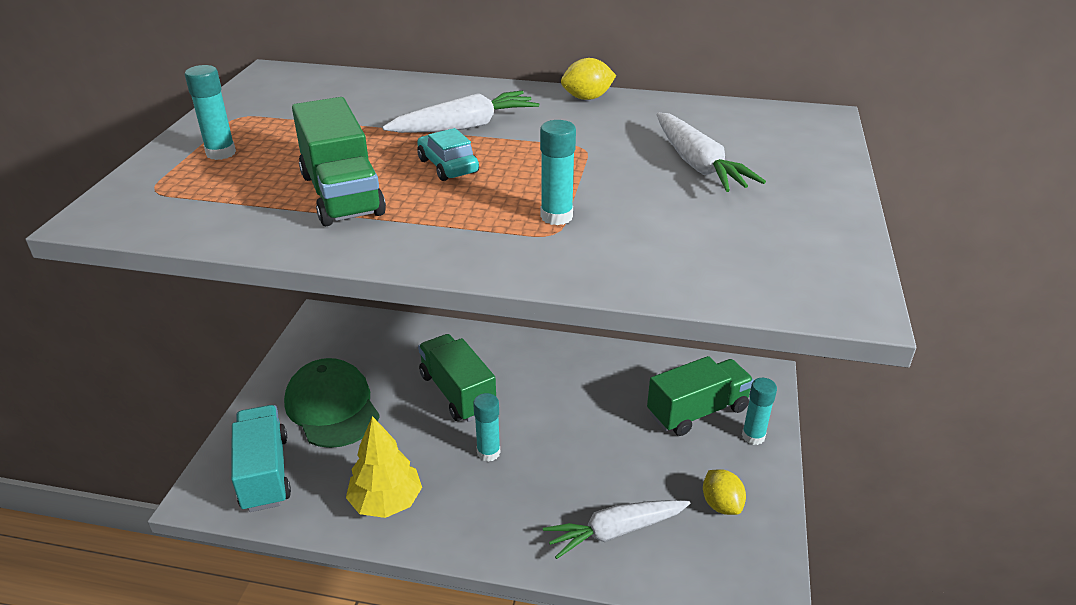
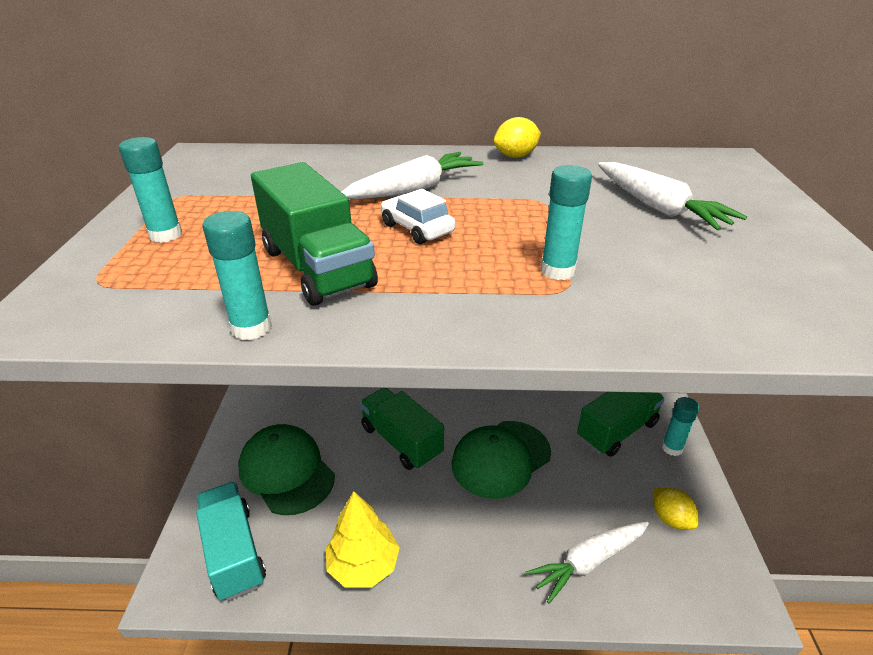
camera: 10 degrees left, 0 degrees up
turquoise car [417,128,479,181] -> white car [381,189,455,244]
turquoise glue stick [473,393,500,462] -> turquoise glue stick moved to [202,211,272,340]
none -> green cap [451,421,551,499]

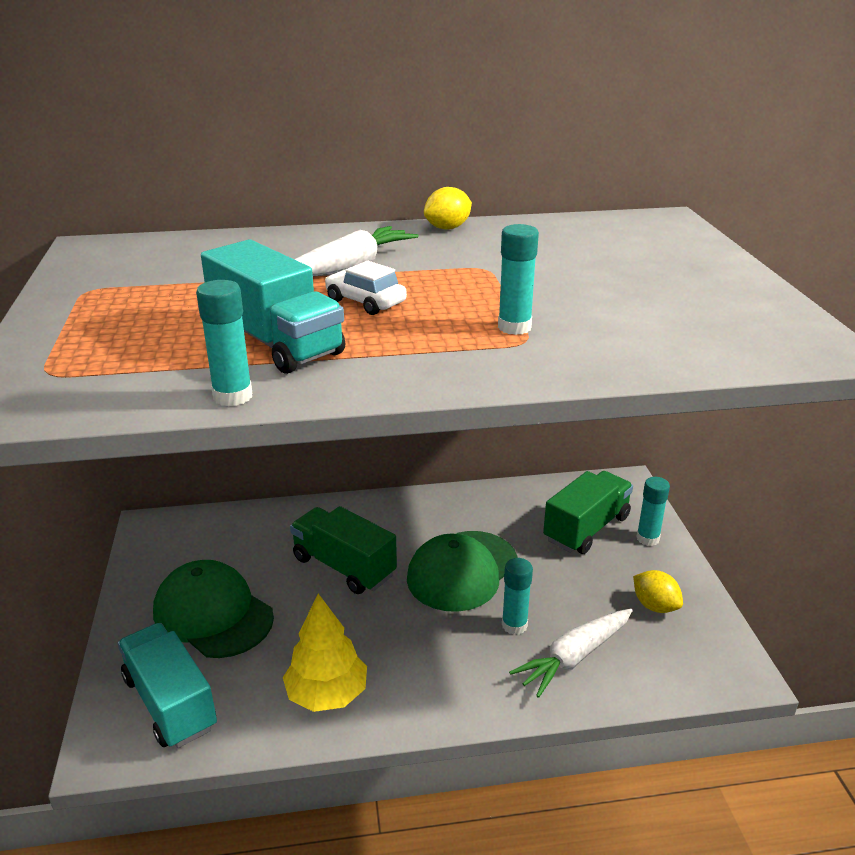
camera: 10 degrees left, 5 degrees down
turquoise glue stick [119,137,182,243] -> turquoise glue stick moved to [502,558,533,635]
green truck [251,162,378,306] -> turquoise truck [201,239,345,374]
white carrot [598,162,747,231] -> none

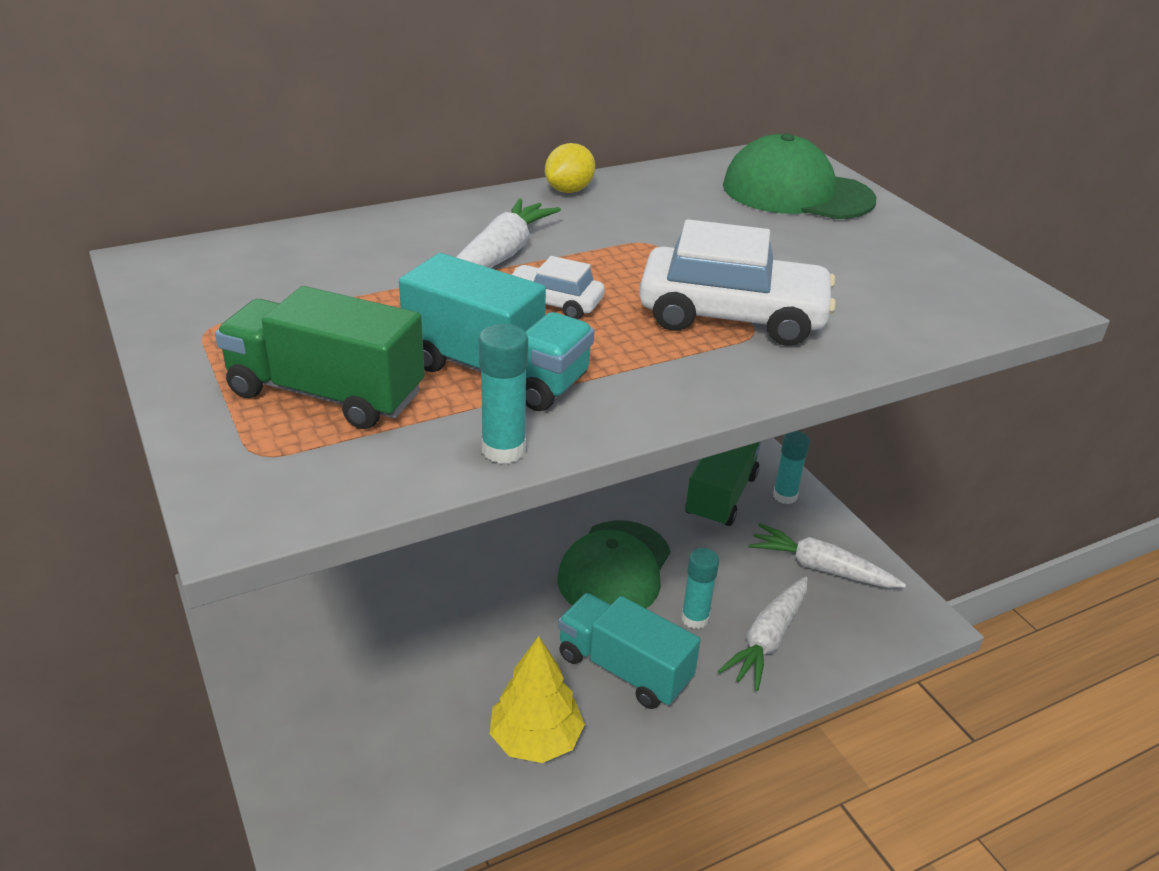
camera: 20 degrees left, 5 degrees up
turquoise truck [118,623,217,748] -> turquoise truck moved to [558,593,700,709]
green cap [153,560,274,658] -> green cap moved to [723,133,876,219]
green truck [290,506,397,594] -> green truck moved to [215,286,425,429]
turquoise glue stick [498,224,539,335] -> white car [639,219,836,346]
yellow lemon [633,570,683,613] -> white carrot [749,523,906,588]

